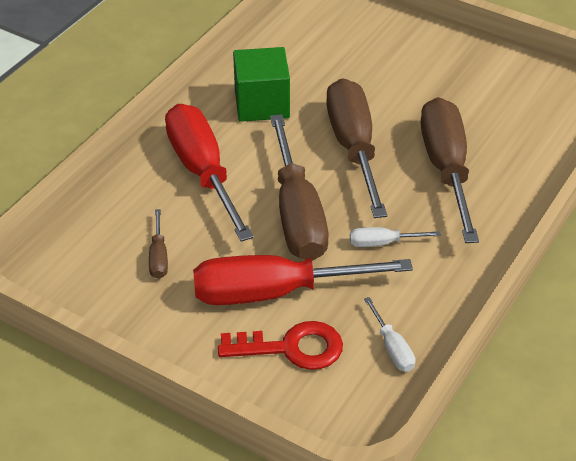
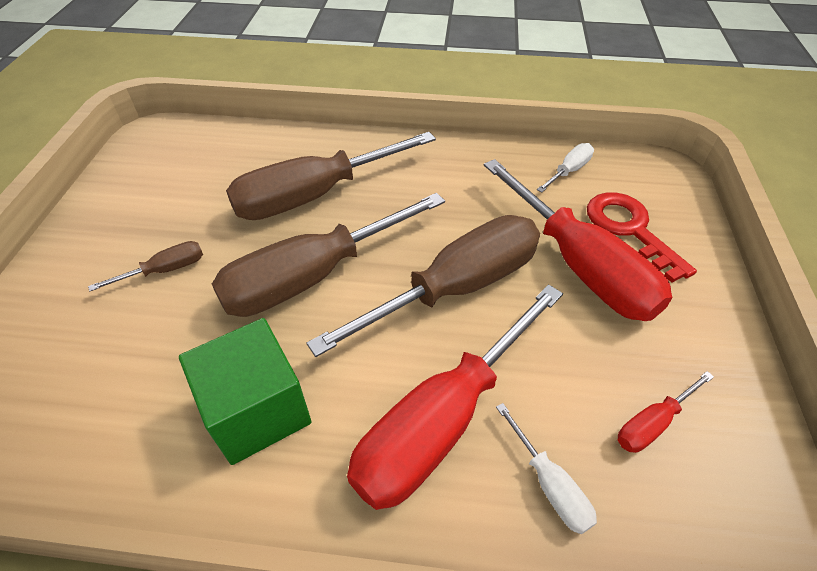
camera: 115 degrees left, 5 degrees up
brown screwdriver [149,209,168,279] -> brown screwdriver moved to [88,241,203,291]
white screwdriver [350,227,441,247] -> white screwdriver moved to [496,403,597,534]
none -> red screwdriver [618,371,714,453]

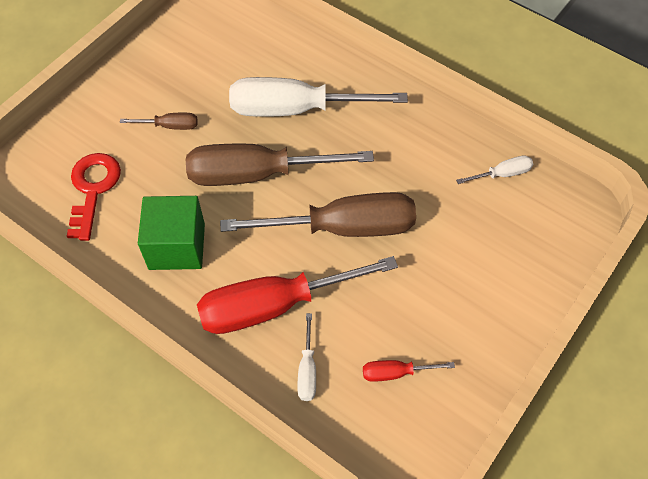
camera: 30 degrees right, 10 degrees up
brown screwdriver [226,132,436,220] -> white screwdriver [229,77,408,117]
red screwdriver [484,159,673,321] -> none
red key [587,192,697,283] -> red key moved to [67,153,121,241]

